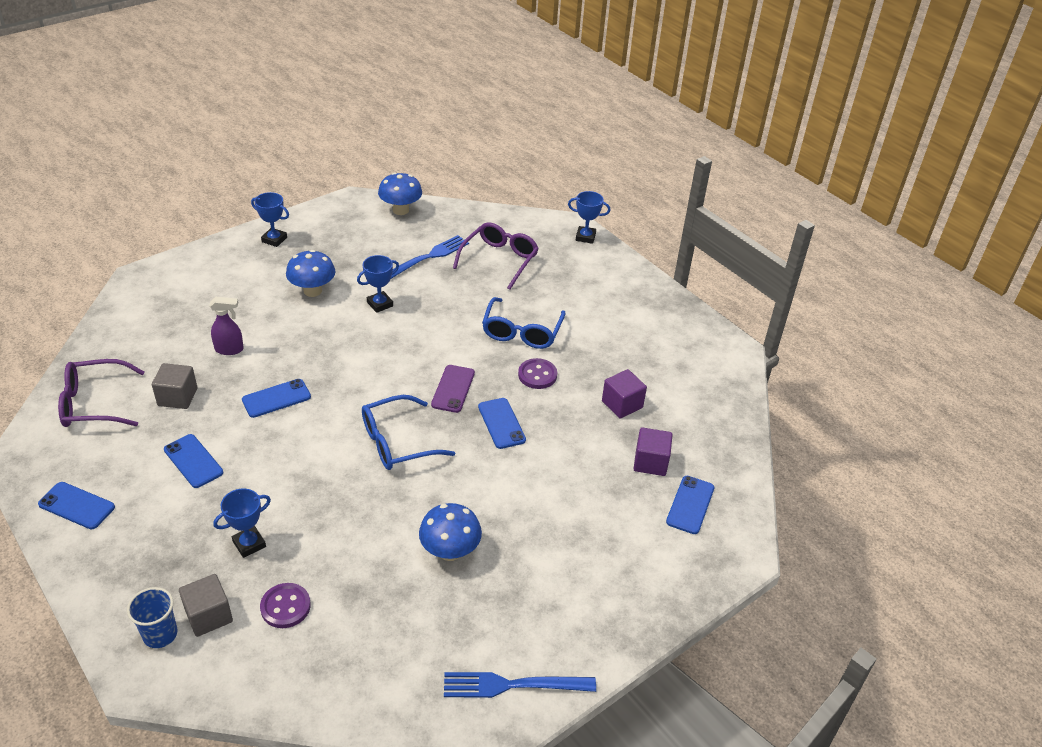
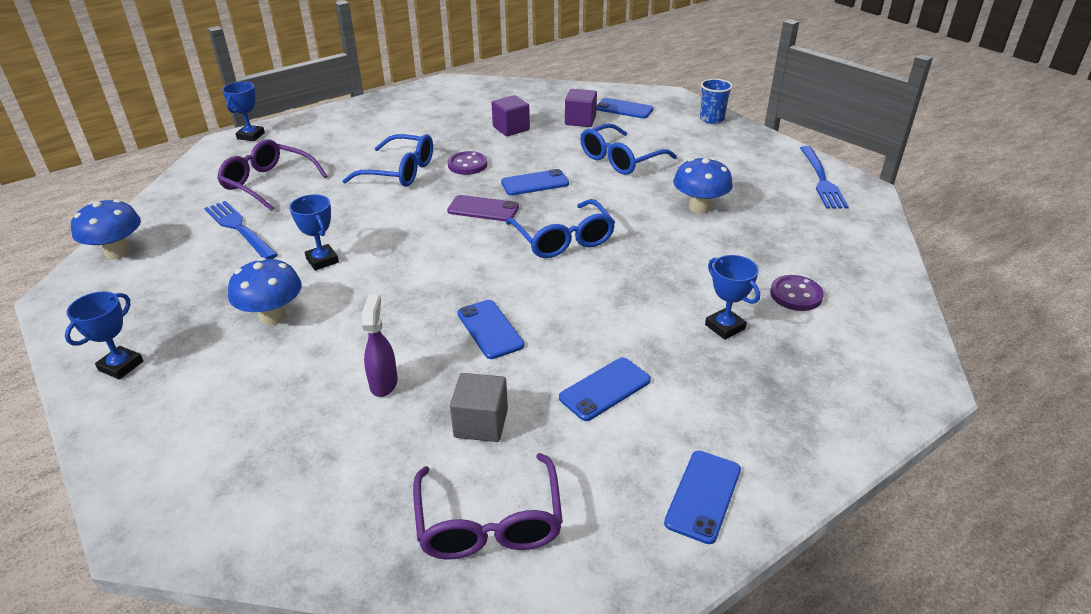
camera: 85 degrees left, 5 degrees down
blue cup [127,587,178,648] -> blue cup moved to [700,79,733,124]
grey cube [179,574,233,637] -> none
none -> blue glasses [580,123,677,175]

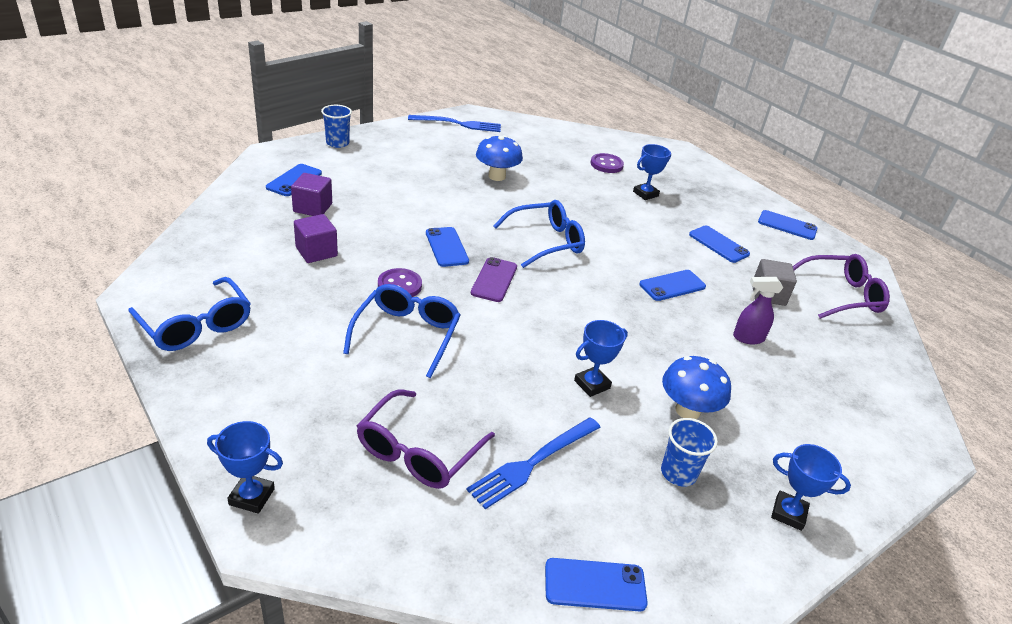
camera: 95 degrees left, 0 degrees up
blue mushroom [71,199,141,260] -> blue phone [545,558,648,611]
blue glasses [580,123,677,175] -> blue glasses moved to [128,277,251,351]
none -> blue cup [661,418,718,487]

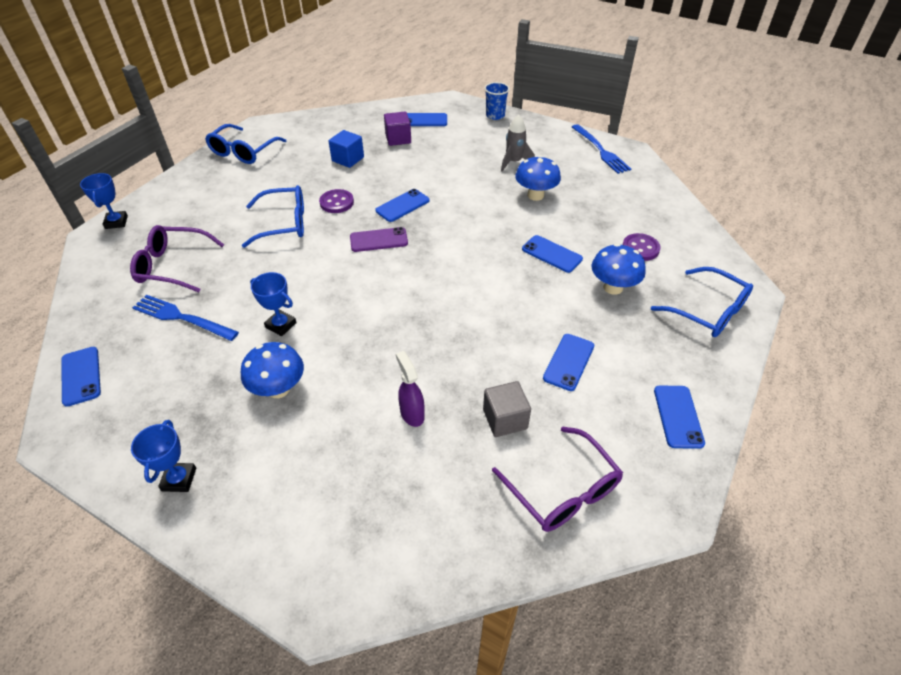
camera: 70 degrees right, 10 degrees up
purple cube [294,214,338,263] -> blue cube [329,130,364,168]
blue glasses [493,200,585,268] -> blue glasses moved to [651,267,753,337]
blue trophy [633,144,671,200] -> blue mushroom [592,244,646,295]
blue phone [639,270,706,301] -> blue phone moved to [522,235,583,273]
blue cup [661,418,718,487] -> none
none -> grey rocket [501,115,535,171]

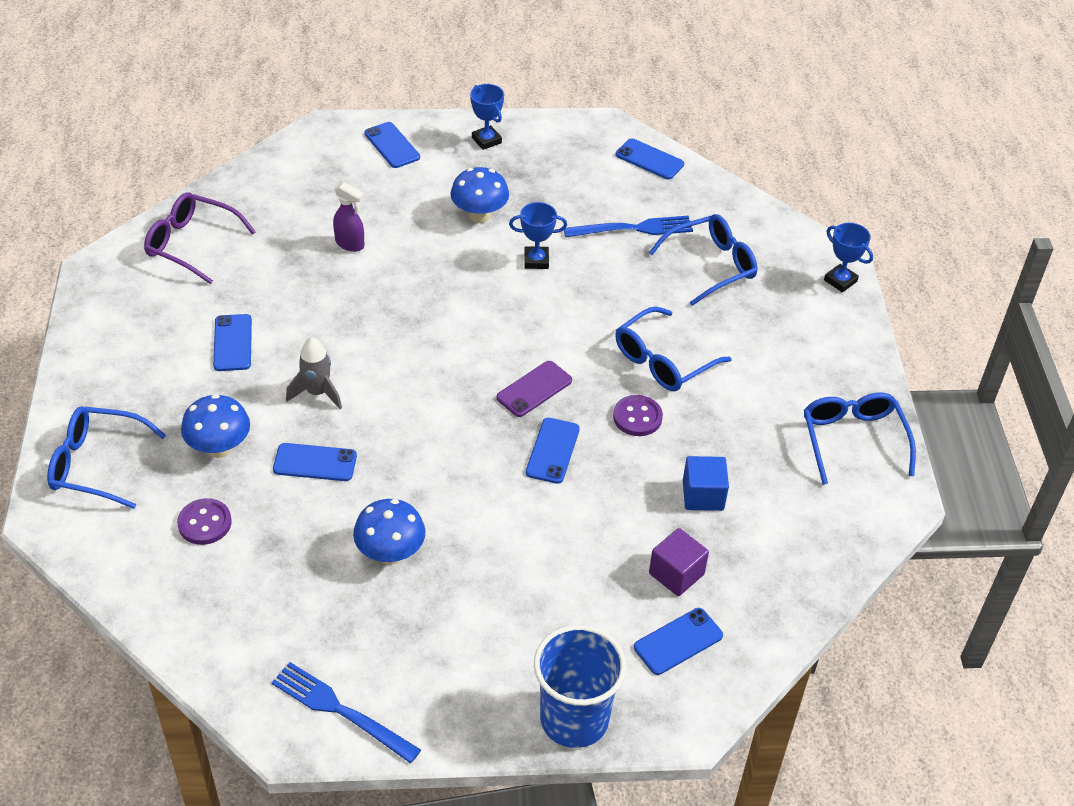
camera: 145 degrees right, 0 degrees up
purple glasses [130,225,224,292] -> blue glasses [649,214,758,306]
grey cube [483,381,531,437] -> none
blue cup [484,82,510,120] -> blue cup [534,625,626,748], size x1.79
grey rocket [501,115,535,171] -> grey rocket moved to [286,337,342,409]
blue phone [654,386,705,449] -> blue phone moved to [364,122,420,168]

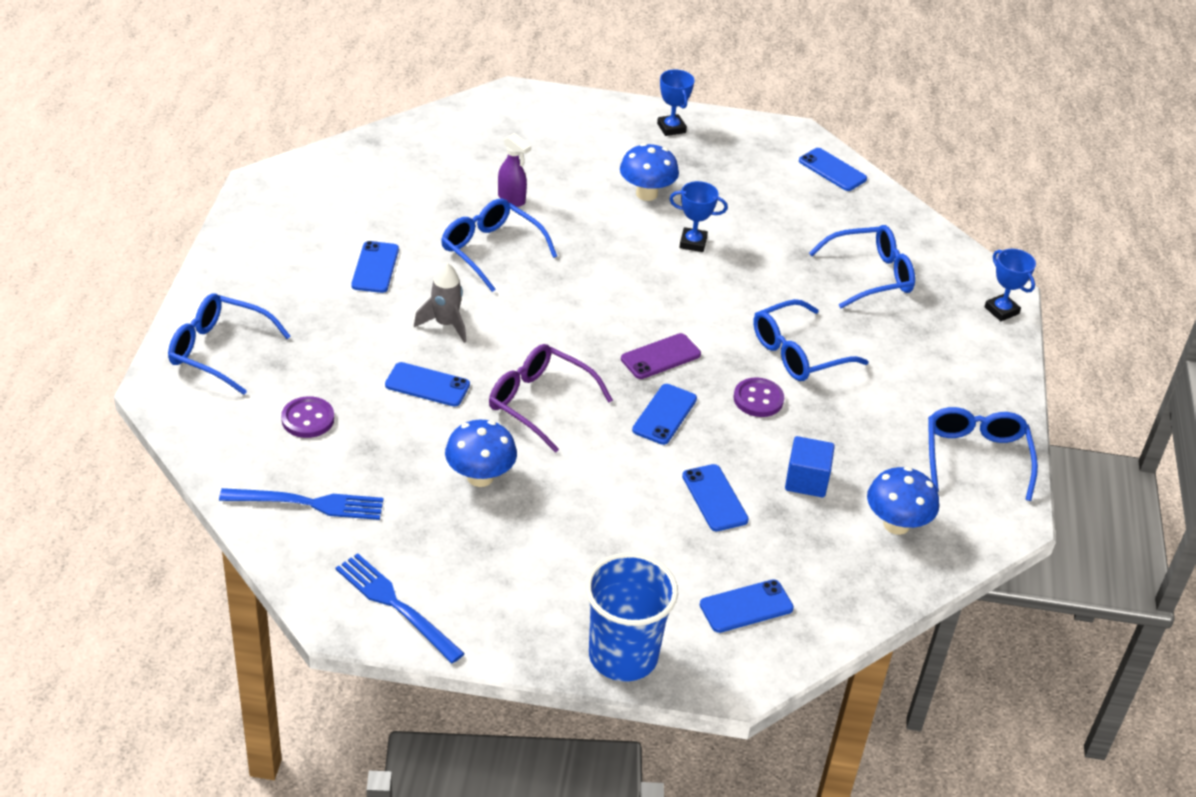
camera: 10 degrees right, 5 degrees down
purple glasses [144,192,256,284] -> purple glasses moved to [489,344,613,453]
blue mushroom [181,394,250,458] -> blue mushroom moved to [867,467,939,535]
blue phone [364,122,420,168] -> blue phone moved to [682,464,749,531]
blue fork [564,216,693,237] -> blue fork moved to [219,488,384,520]
purple cube [649,528,709,596] -> none
none -> blue glasses [441,199,557,292]

